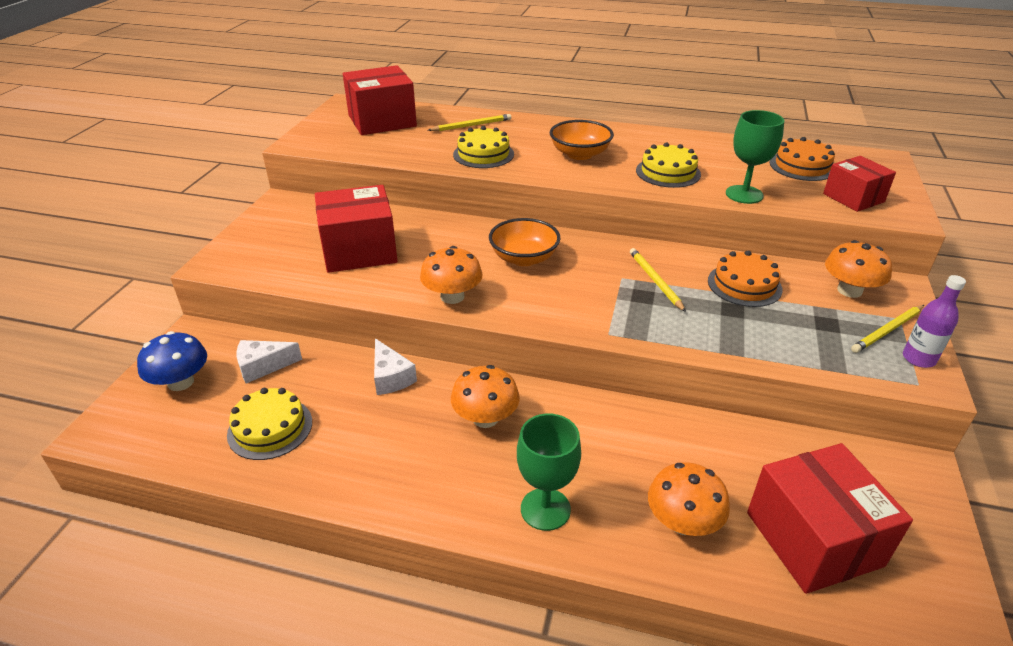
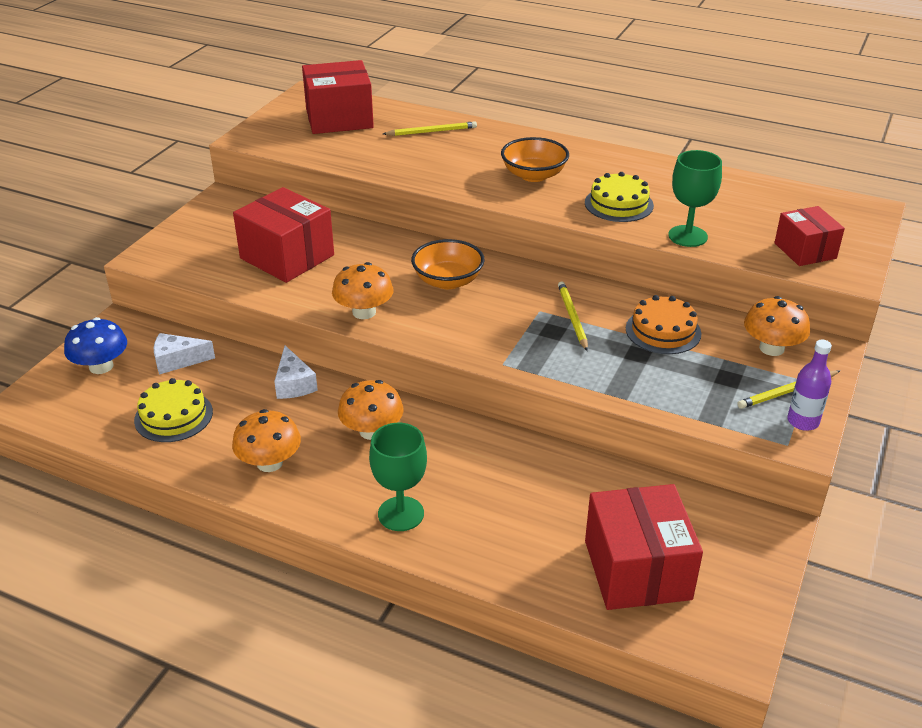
camera: 10 degrees right, 0 degrees up
red box [315,185,398,273] -> red box turned 45 degrees clockwise [233,187,334,283]
yellow cake [453,126,514,168] -> none
orange mushroom [648,462,730,536] -> orange mushroom moved to [232,409,301,472]
orange cake [770,137,835,181] -> none

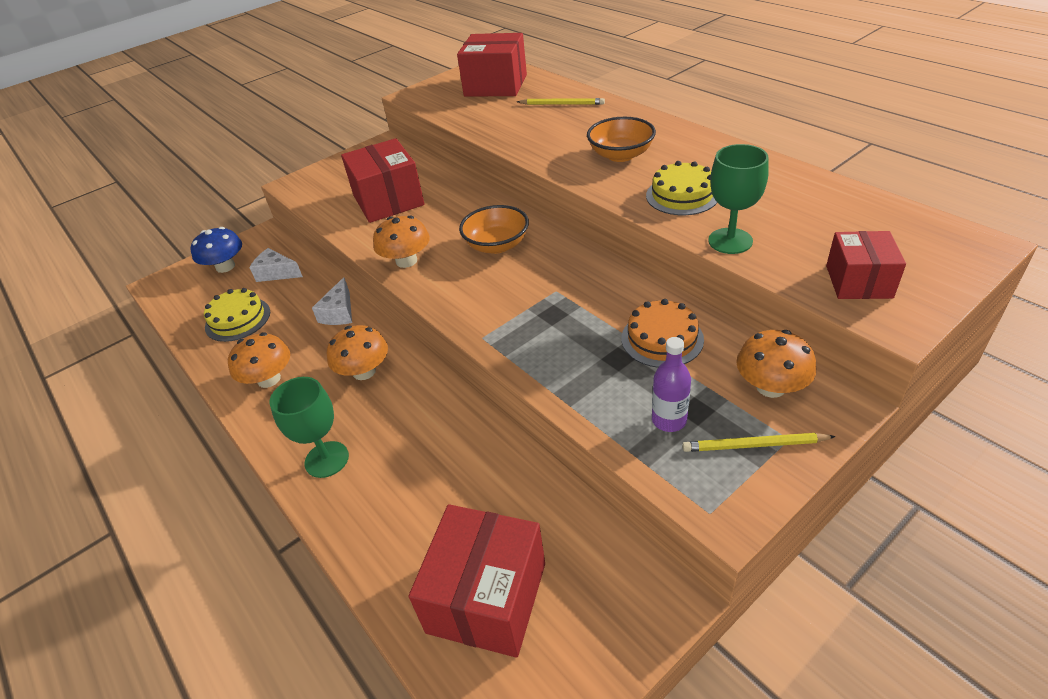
camera: 30 degrees right, 5 degrees up
yellow pencil [558,281,588,351] -> none
purple bottle [787,340,832,431] -> purple bottle moved to [652,337,691,432]

